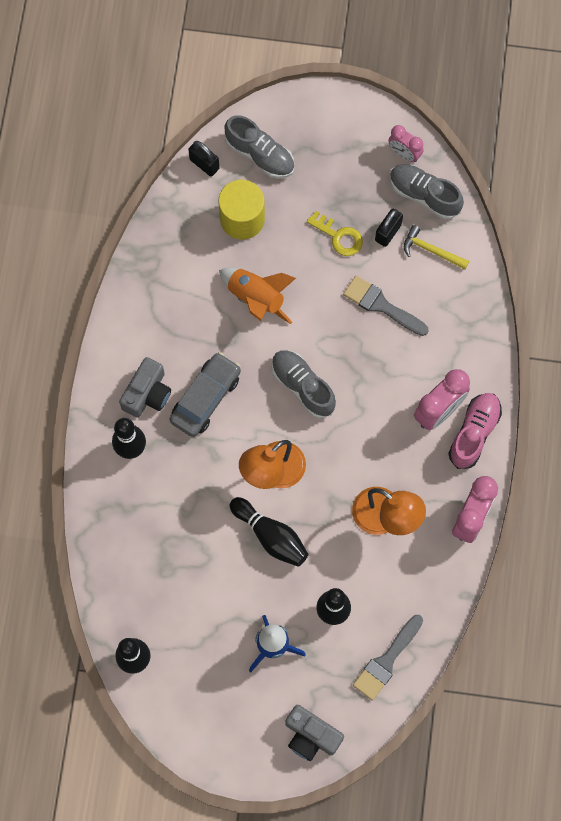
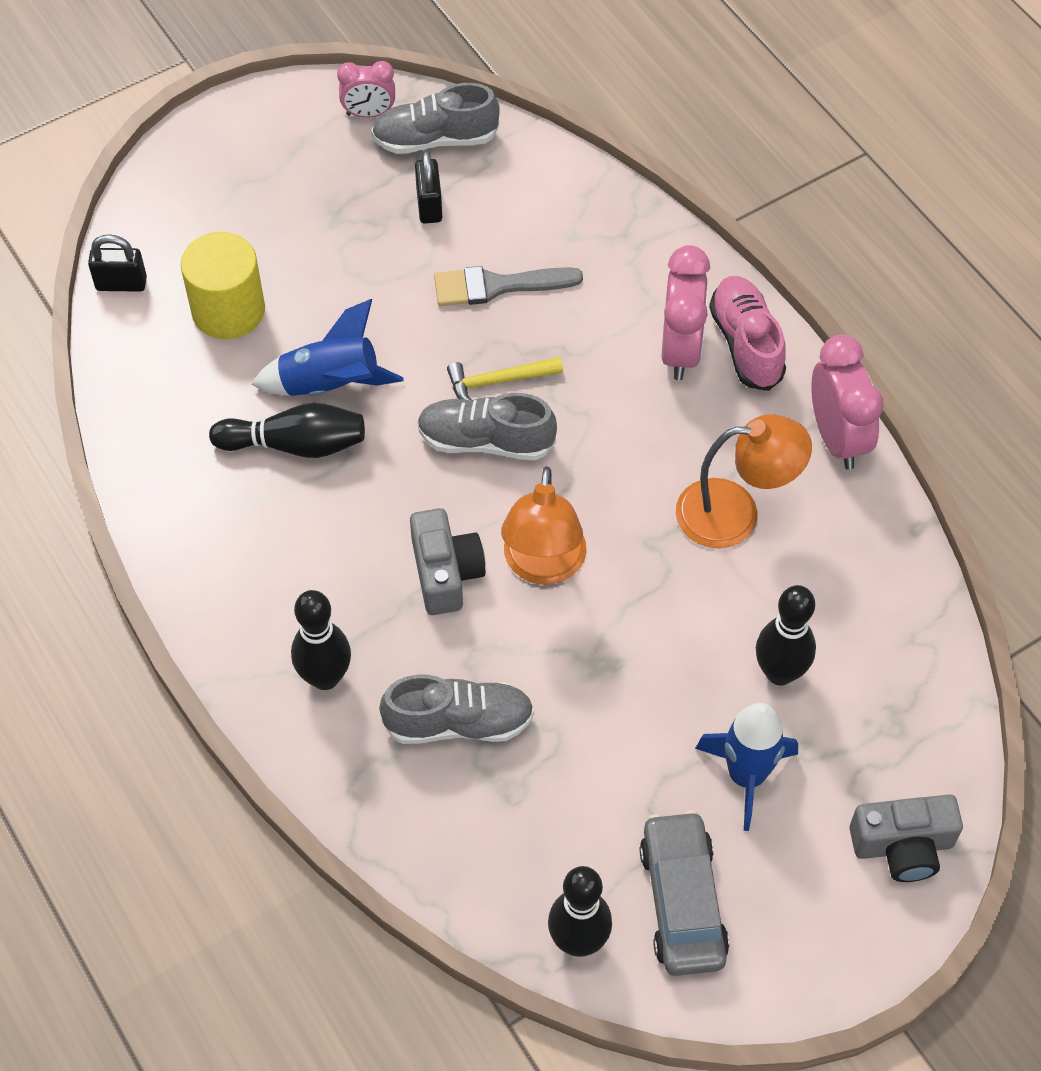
camera: 40 degrees left, 15 degrees down
grey camera [119,357,171,418] -> grey camera moved to [410,508,486,615]
grey car [170,352,241,437] -> grey car moved to [640,810,729,976]
orange rocket [219,268,296,324] -> blue rocket [251,299,403,396]
grey shoe [225,115,294,178] -> grey shoe moved to [379,675,534,744]
black bowling pin [230,497,308,567] -> black bowling pin moved to [209,403,365,458]
yellow key [307,211,363,256] -> none
grey brush [353,615,423,701] -> none
yellow hammer [404,225,469,270] -> yellow hammer moved to [447,357,563,401]

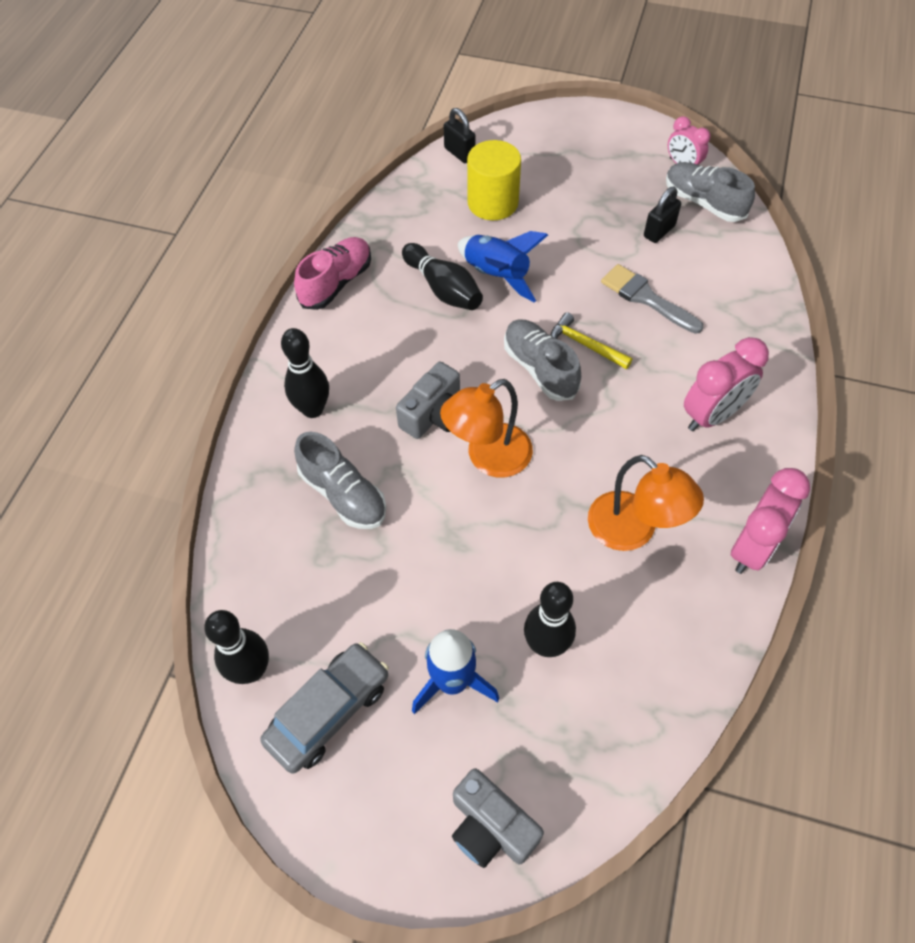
camera: 50 degrees right, 0 degrees up
pink shoe [709,276,786,391] -> pink shoe moved to [294,237,371,310]

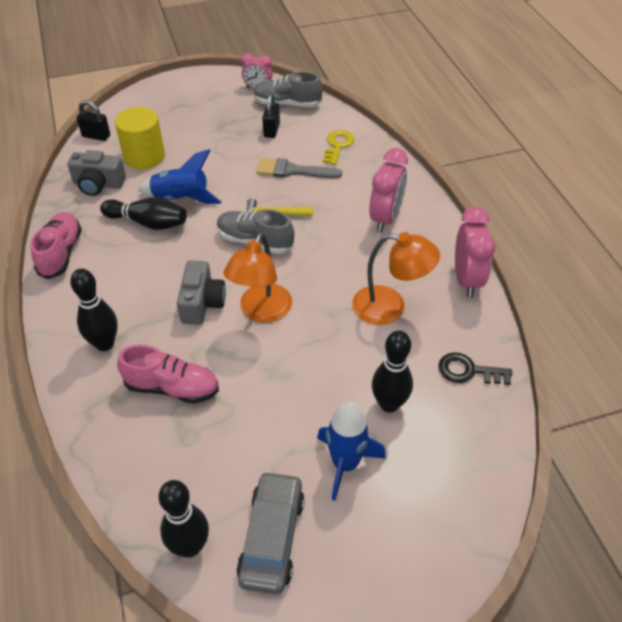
camera: 35 degrees left, 10 degrees down
grey shoe [294,432,386,529] -> pink shoe [117,345,219,403]
grey camera [452,769,544,868] -> grey camera moved to [67,150,126,196]
none -> yellow key [323,130,354,165]
none -> black key [438,352,512,385]

